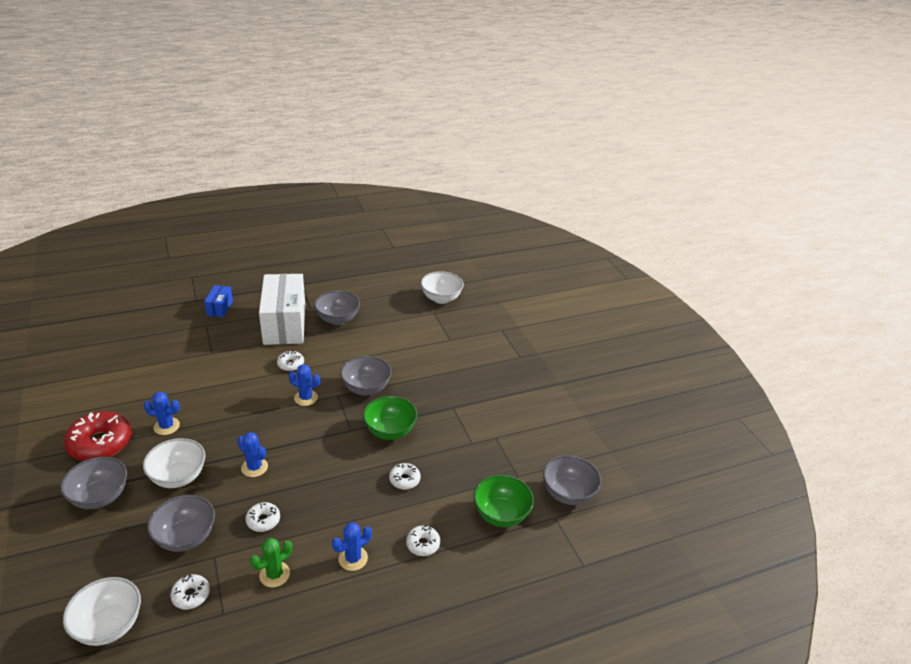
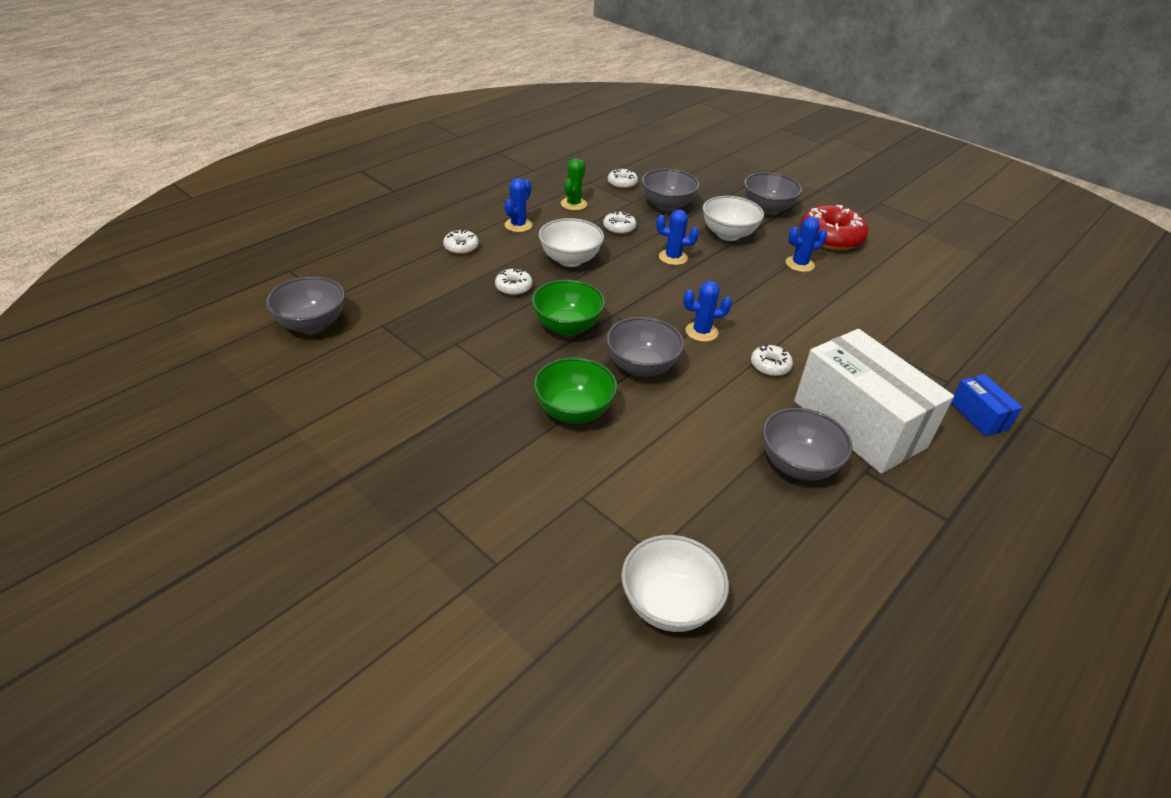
camera: 155 degrees right, 5 degrees up
white bowl [63,577,141,646] -> white bowl moved to [538,218,604,267]
green bowl [474,475,534,527] -> green bowl moved to [533,358,617,424]

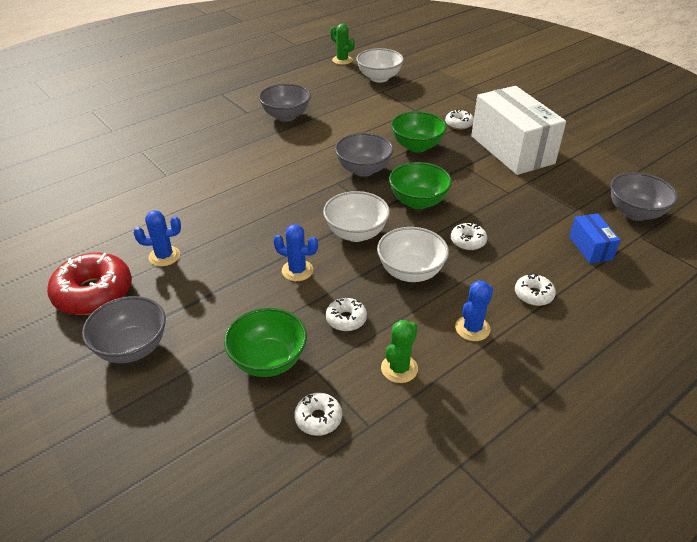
camera: 170 degrees left, 0 degrees up
grey bowl [641,169,700,211] -> green bowl [224,308,307,377]
blue cactus [683,281,732,342] -> none
white bowl [703,196,764,241] -> white bowl moved to [323,191,390,242]
white donut [751,345,793,376] -> white donut moved to [445,110,474,130]
white box [794,329,954,474] -> white box moved to [471,86,566,175]
blue box [951,374,1023,436] -> blue box moved to [569,213,620,264]
none -> green cactus [330,24,355,65]

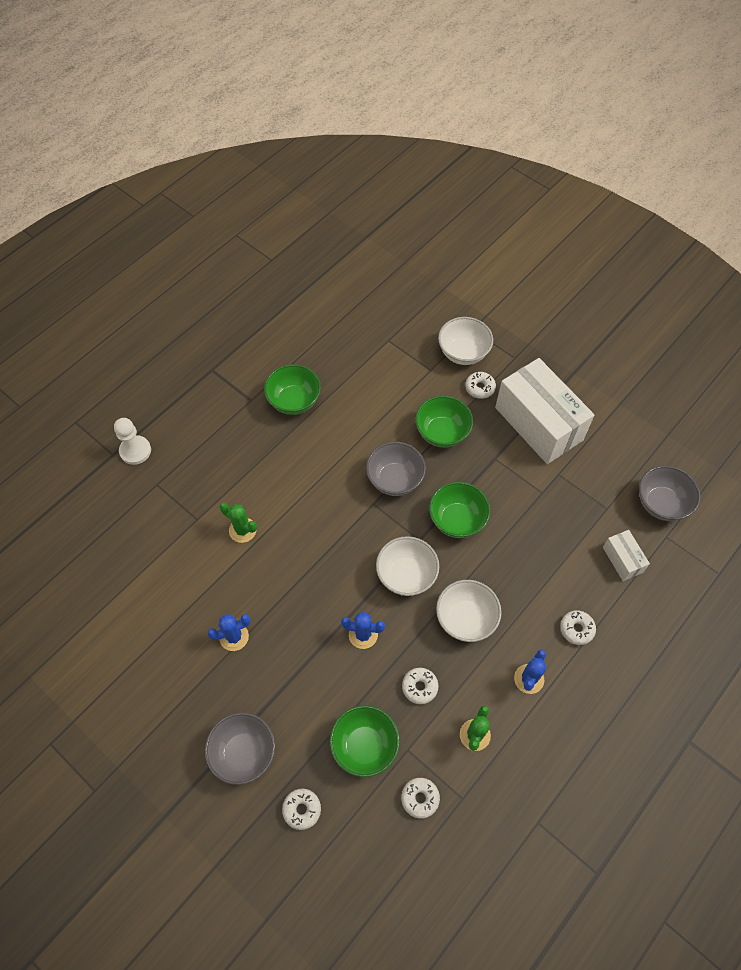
camera: 10 degrees left, 20 degrees up
red donut [47,253,132,315] -> none
grey bowl [259,83,311,122] -> green bowl [264,364,321,415]
green cactus [330,24,355,65] -> green cactus moved to [220,503,257,543]
white bowl [356,48,404,83] -> white bowl moved to [438,317,493,365]
white donut [451,223,487,250] -> white donut moved to [282,789,321,830]
blue box [569,213,620,264] -> white box [603,530,650,581]
none -> white pawn [114,418,151,465]

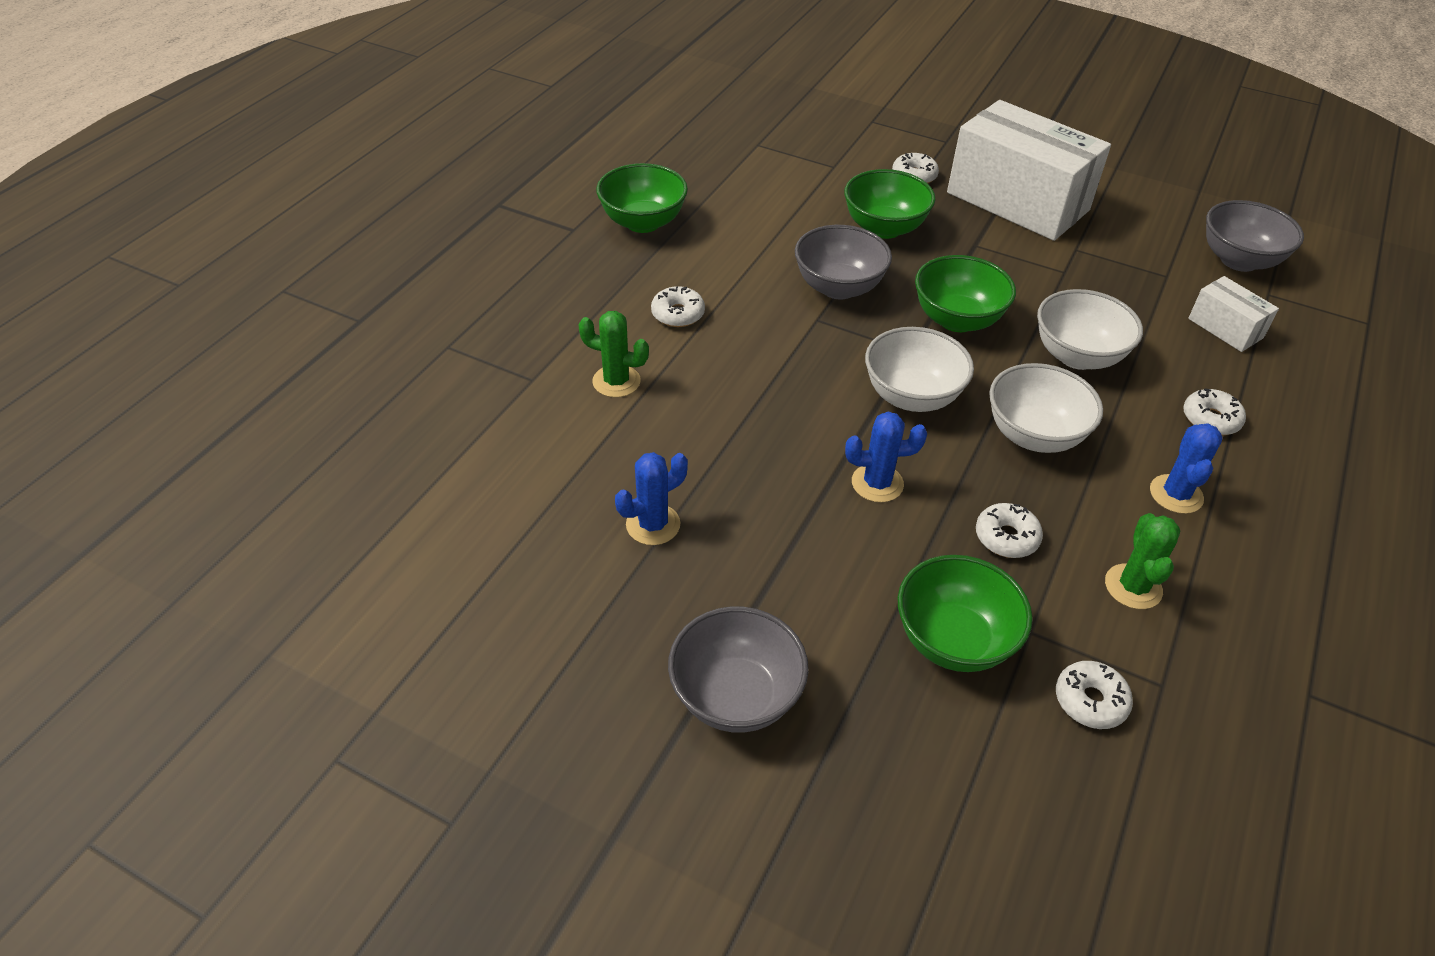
camera: 15 degrees left, 15 degrees down
white pawn [114,418,151,465] -> none
white donut [282,789,321,830] -> white donut moved to [651,286,705,327]
white bowl [438,317,493,365] -> white bowl moved to [1037,289,1143,370]

